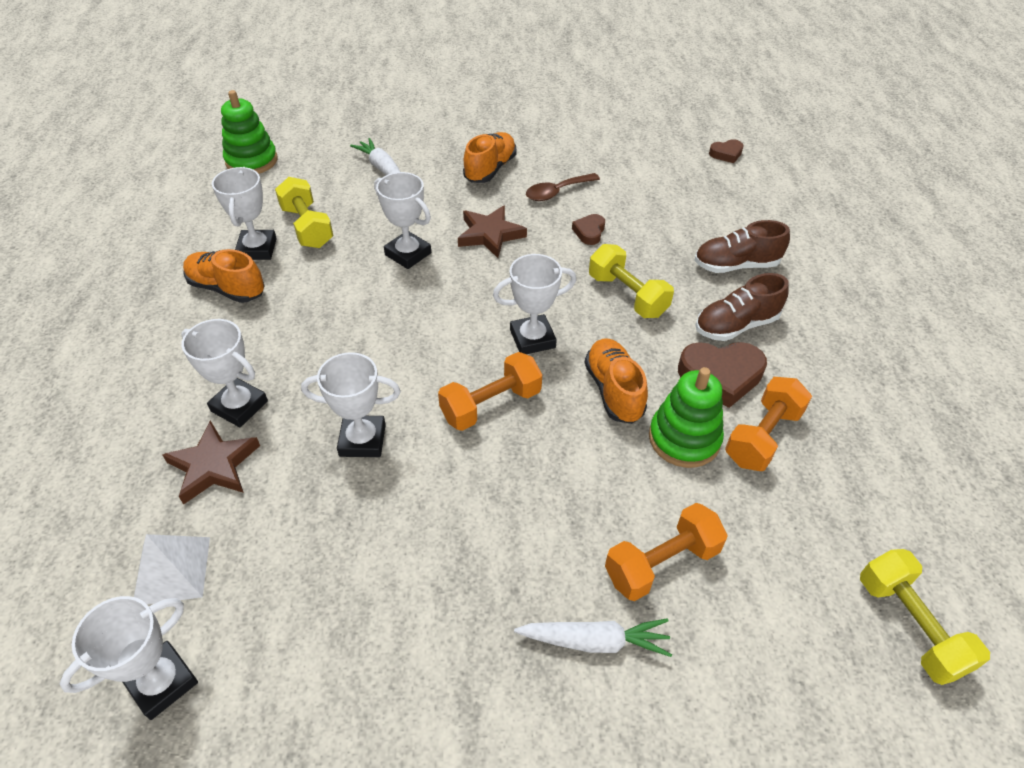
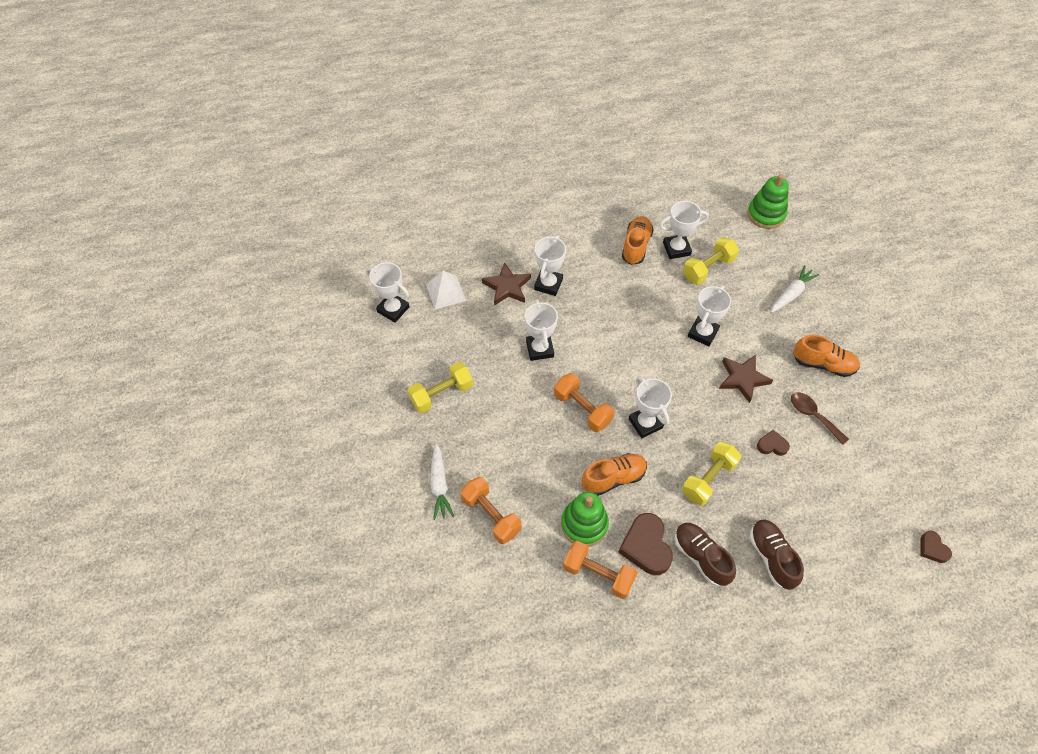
camera: 80 degrees right, 10 degrees up
yellow dumbbell [860,549,990,685] -> yellow dumbbell moved to [408,362,473,413]

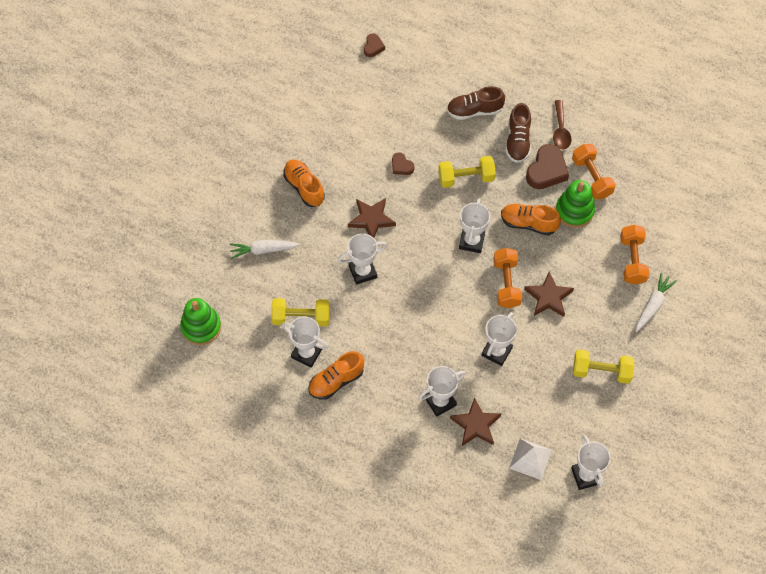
camera: 140 degrees left, 5 degrees up
brown shoe [749,520,804,590] -> brown shoe turned 60 degrees clockwise [447,86,505,120]
brown spoon [791,392,849,445] -> brown spoon moved to [553,100,572,149]
none -> brown star [524,272,574,317]

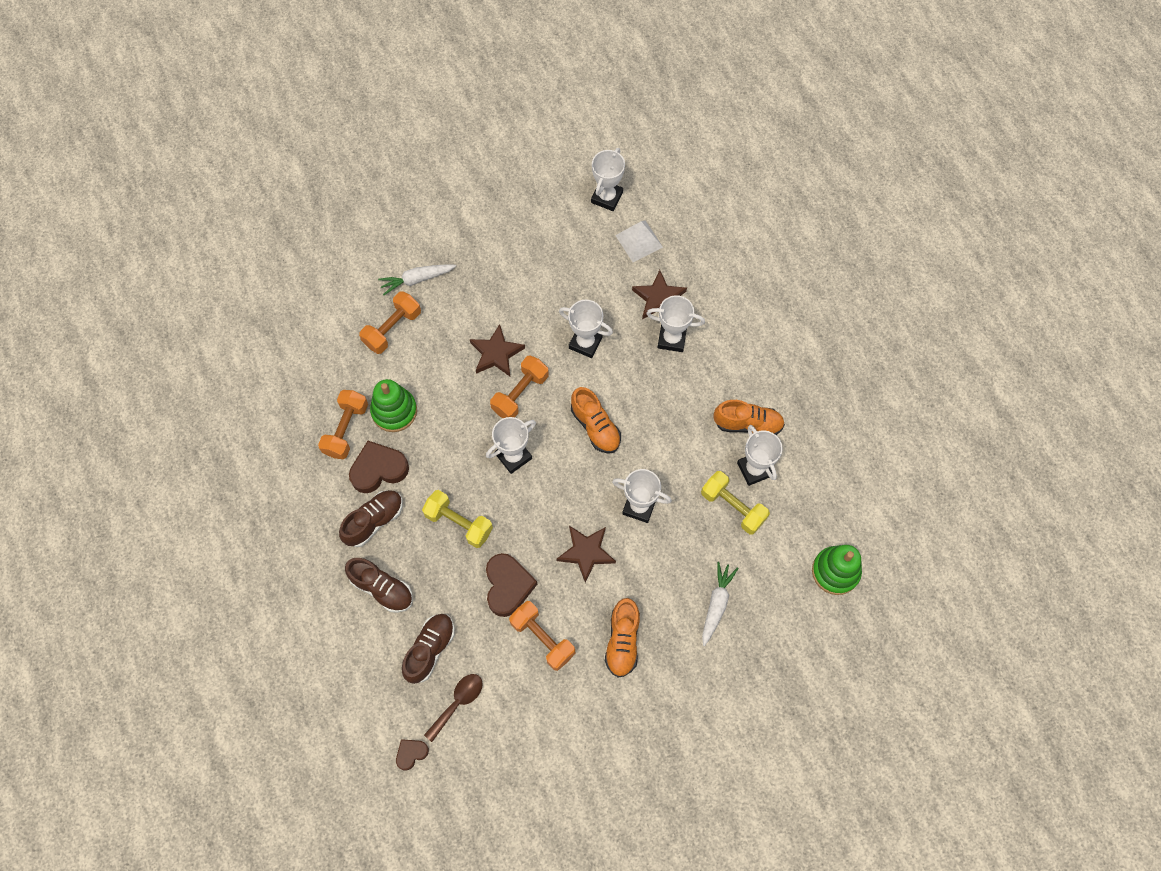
camera: 140 degrees left, 5 degrees up
white carrot [230,240,300,259] -> white carrot turned 105 degrees counterclockwise [702,562,739,646]
brown heart [392,152,415,175] -> brown heart [486,553,537,617], size x1.85
white trophy [482,312,517,366] -> white trophy turned 45 degrees clockwise [559,300,613,358]
orange shoe [501,204,561,236] -> orange shoe moved to [571,387,621,454]
brown spoon [553,100,572,149] -> brown spoon moved to [424,674,483,742]
yellow dumbbell [573,350,634,384] -> none
none -> brown shoe [402,614,455,684]
none -> orange dumbbell [509,601,575,671]

